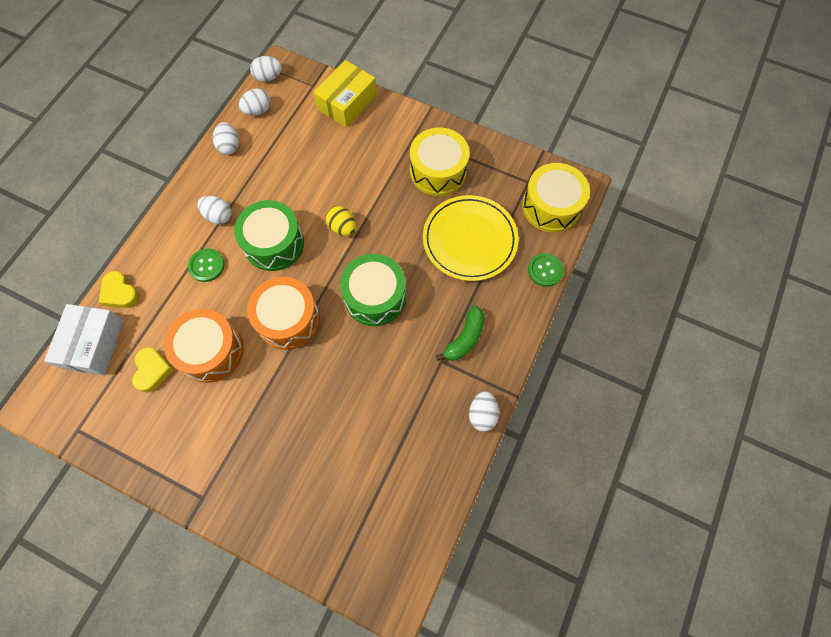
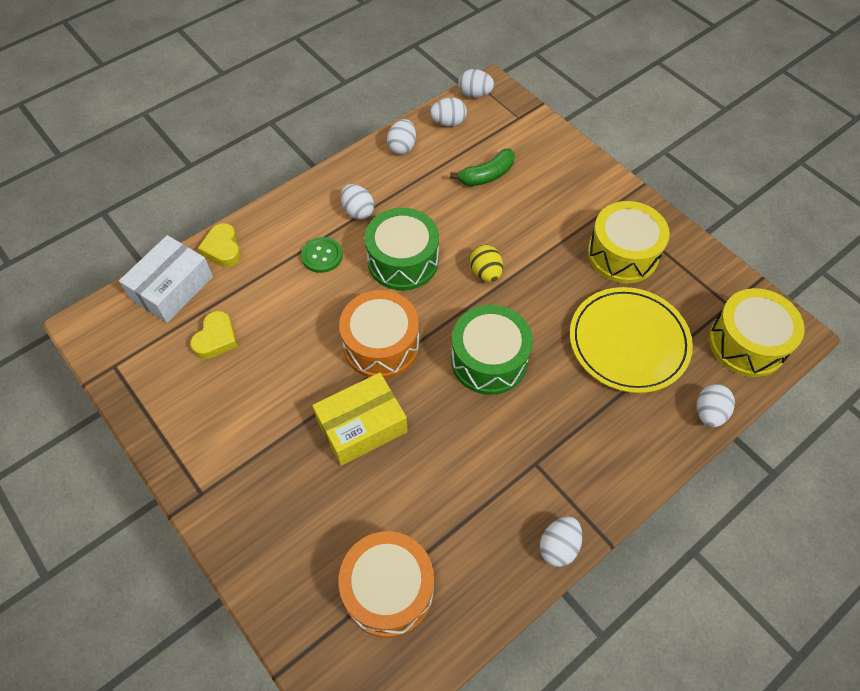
camera: 25 degrees right, 10 degrees down
orange drum [164,309,243,383] -> orange drum moved to [339,531,434,638]
yellow box [313,60,377,128] -> yellow box moved to [312,373,408,466]
green banana [436,306,485,361] -> green banana moved to [450,149,515,186]
green button [528,253,564,287] -> white egg [697,384,735,427]

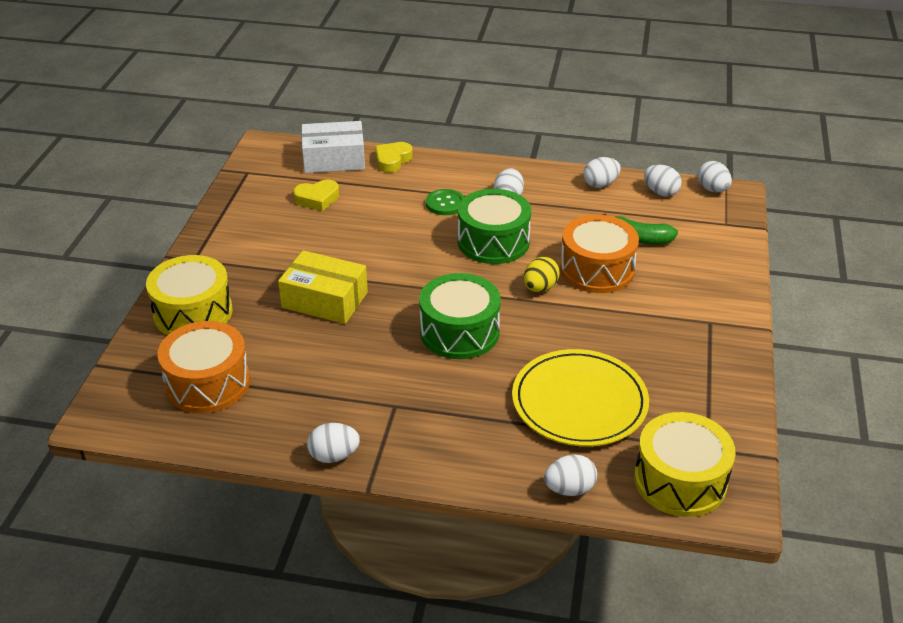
camera: 50 degrees right, 20 degrees down
orange drum [339,290,419,379] -> orange drum moved to [560,215,639,293]
yellow drum [588,201,670,283] -> yellow drum moved to [146,255,233,335]

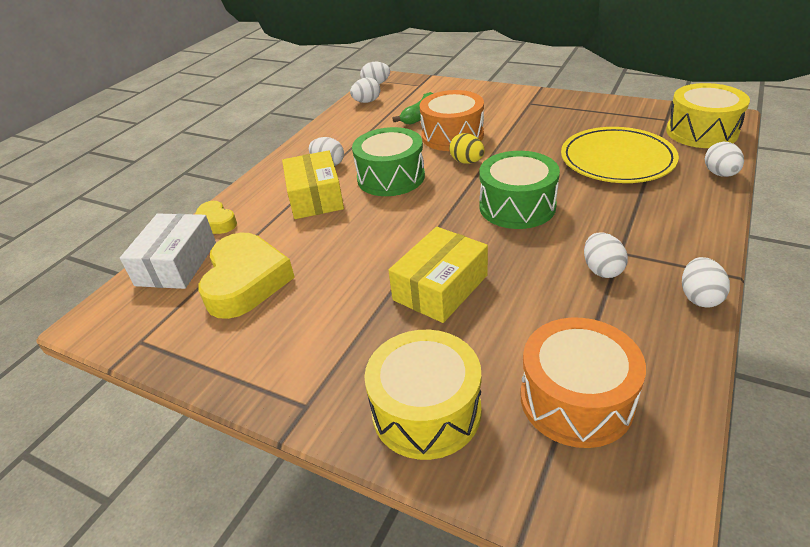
camera: 70 degrees left, 0 degrees up
yellow heart [293,179,339,211] -> yellow heart [198,233,295,319], size x1.84
green button [426,189,464,215] -> yellow box [282,150,344,219]
white egg [583,157,621,188] -> white egg moved to [584,232,628,278]

